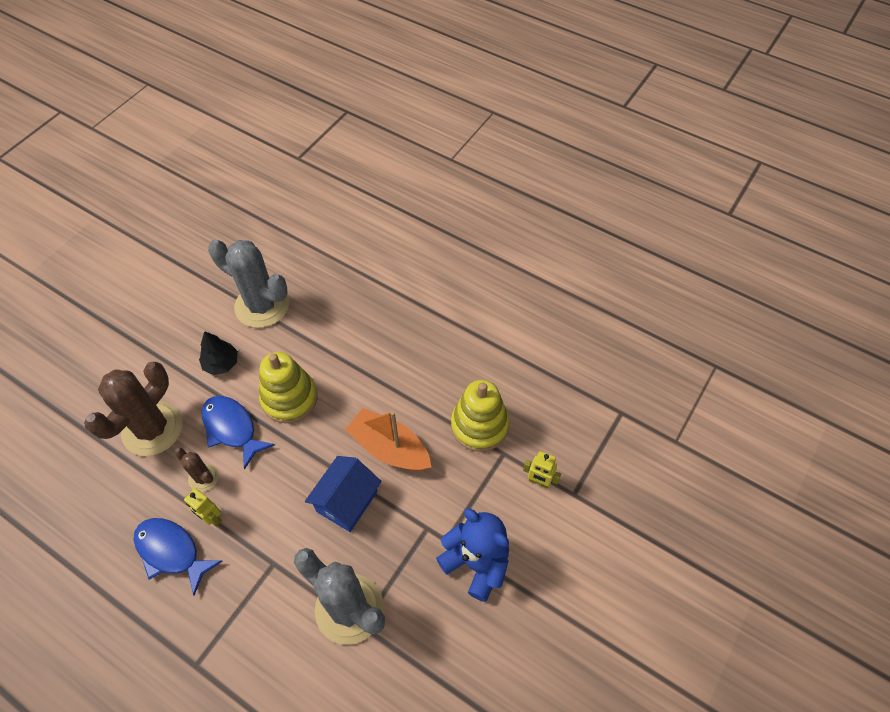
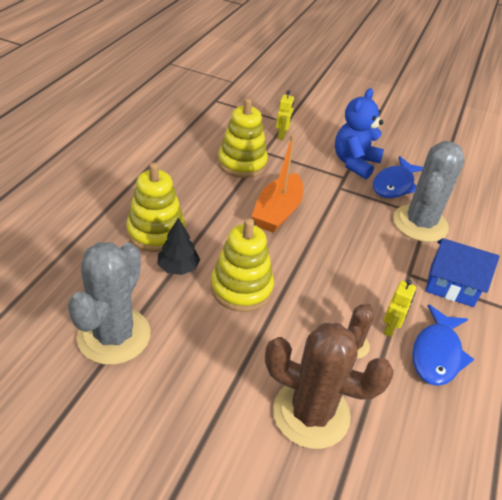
camera: 105 degrees left, 15 degrees down
black tree [199,331,238,375] -> black tree moved to [157,218,200,275]
blue fish [201,396,275,470] -> blue fish moved to [373,156,423,198]
blue house [305,456,381,532] -> blue house moved to [426,238,499,307]
none -> yellow stacking toy [126,163,185,252]

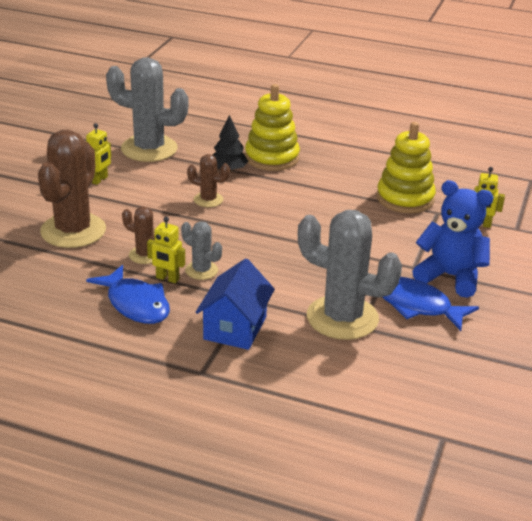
camera: 90 degrees right, 10 degrees down
yellow stacking toy [211,218,274,312] -> brown cactus [187,154,230,207]
orange boat [251,135,303,233] -> none
blue fish [412,304,474,386] -> blue fish turned 150 degrees counterclockwise [86,265,170,324]
none -> yellow robot [86,123,111,185]
none -> grey cactus [181,221,222,280]

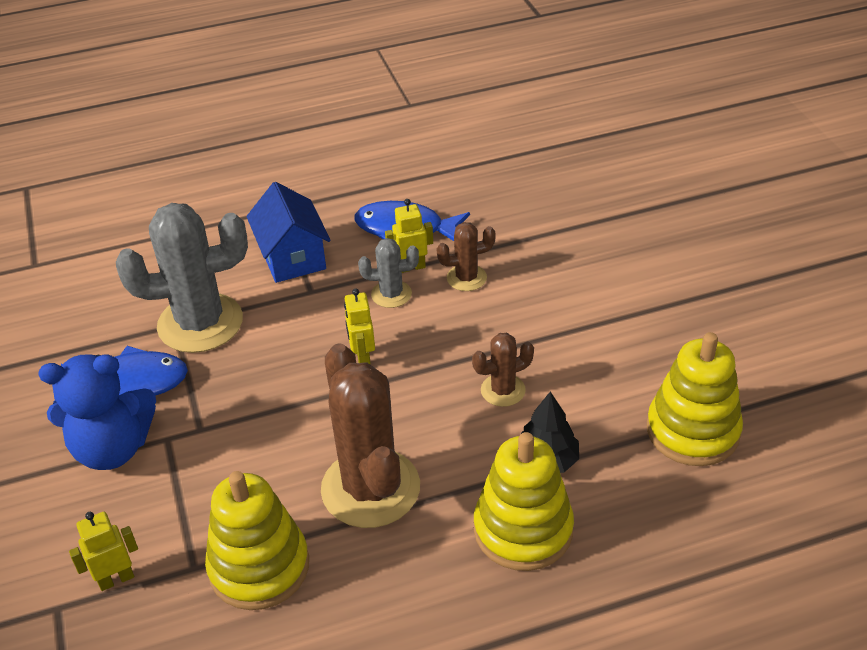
camera: 145 degrees right, 10 degrees up
brown cactus [38,130,106,248] -> brown cactus moved to [321,343,420,528]
yellow robot [86,123,111,185] -> yellow robot moved to [344,288,375,365]
grey cactus [106,57,189,162] -> yellow stacking toy [647,332,743,466]

